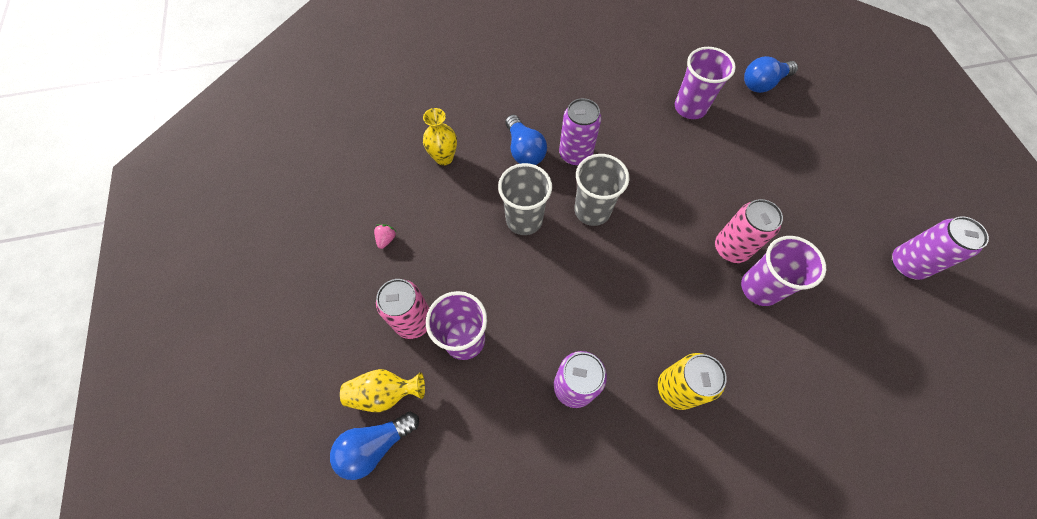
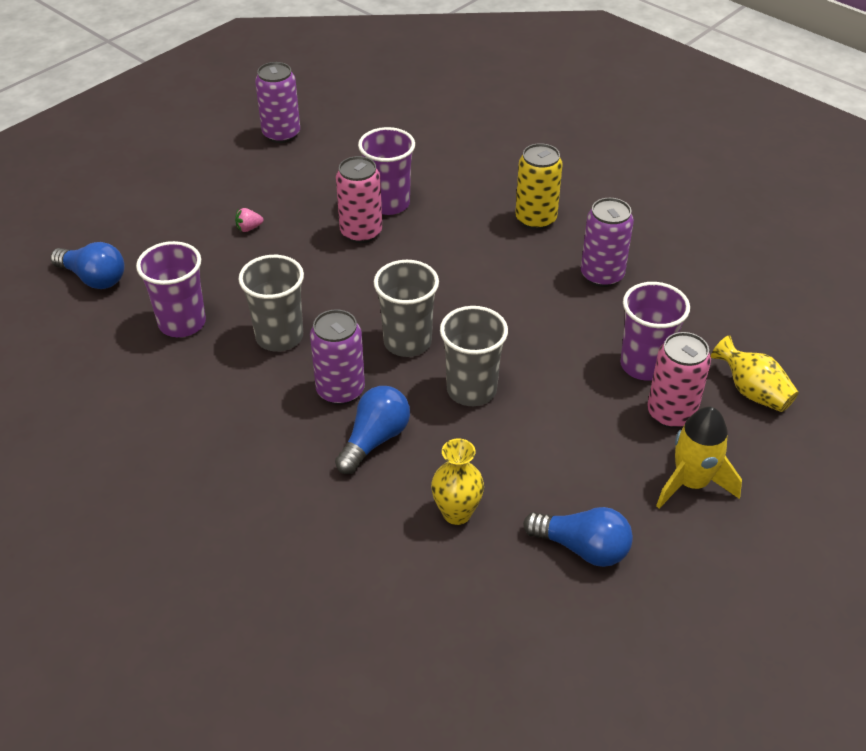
camera: 125 degrees left, 20 degrees down
blue light bulb [330,412,419,480] -> blue light bulb moved to [523,507,633,567]
pink strawberry [374,224,397,249] -> pink strawberry moved to [235,208,263,232]
none -> grey cup [238,255,304,352]
none -> yellow rocket [656,407,742,508]

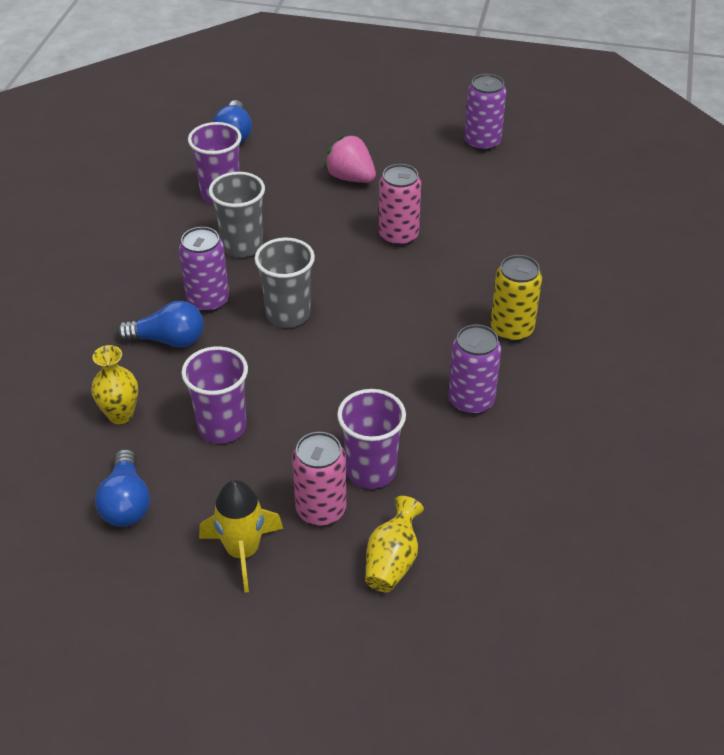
camera: 60 degrees right, 0 degrees up
pink strawberry [235,208,263,232] -> pink strawberry [324,134,376,183], size x2.12
purple cup [358,127,415,215] -> purple cup moved to [181,346,248,444]
grey cup [440,306,508,406] -> none

